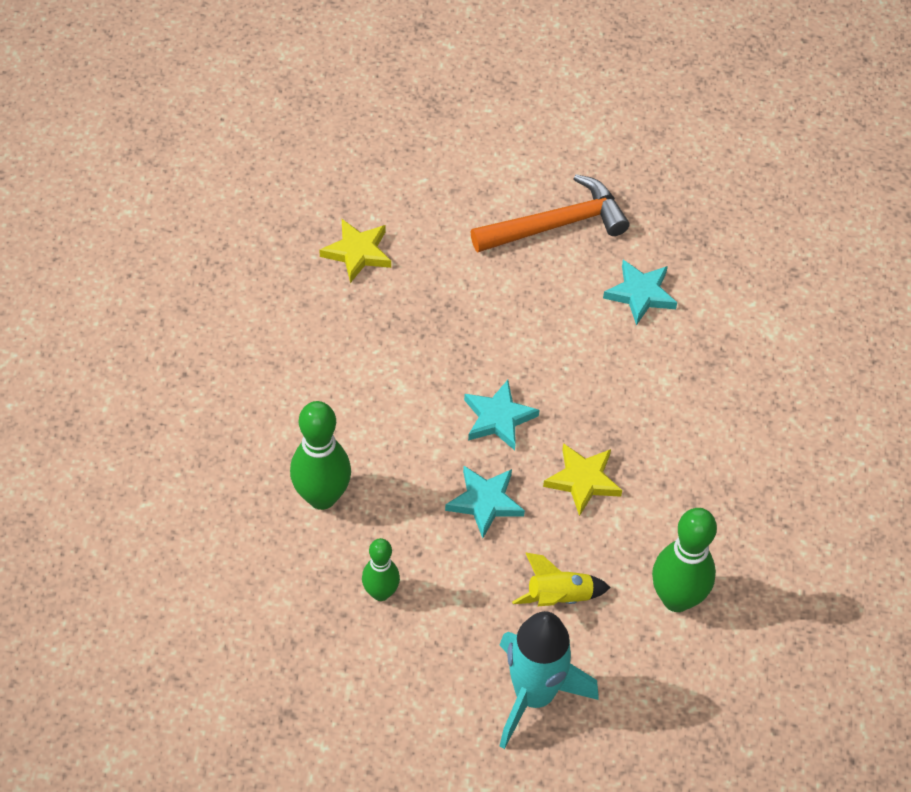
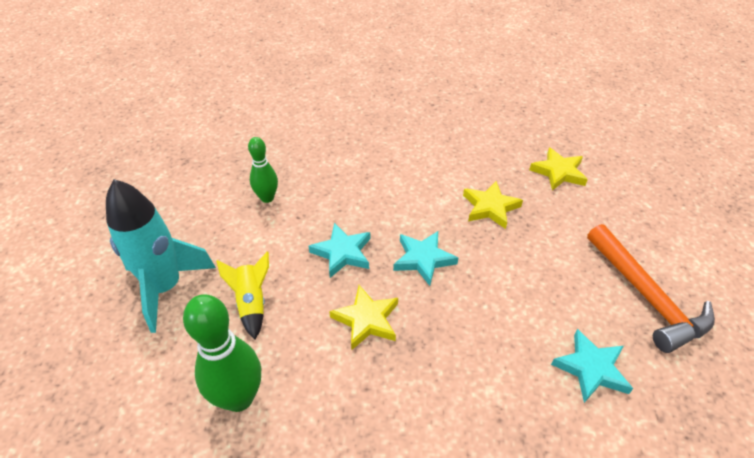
camera: 90 degrees right, 10 degrees down
green bowling pin [290,401,351,510] -> none
none -> yellow star [463,181,523,229]

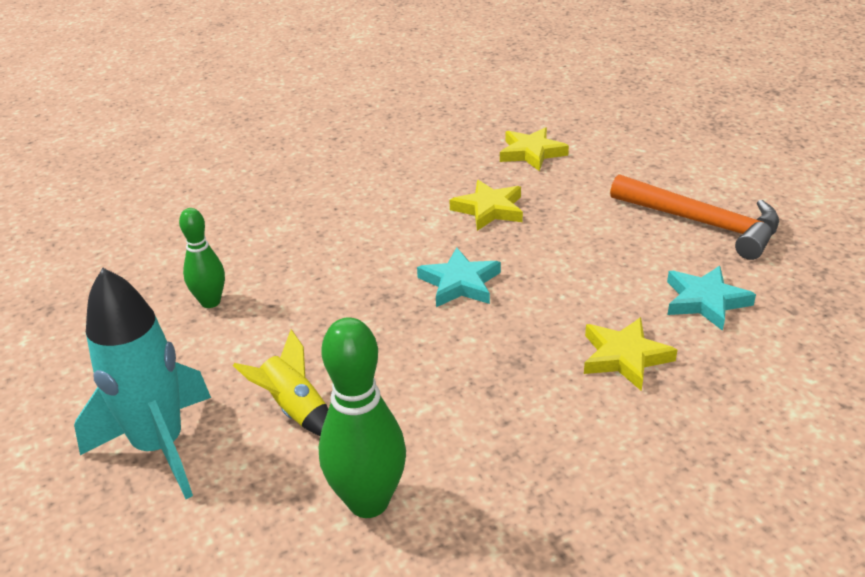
camera: 30 degrees left, 10 degrees down
turquoise star [309,223,370,278] -> none
yellow star [329,285,398,350] -> yellow star moved to [584,317,677,391]

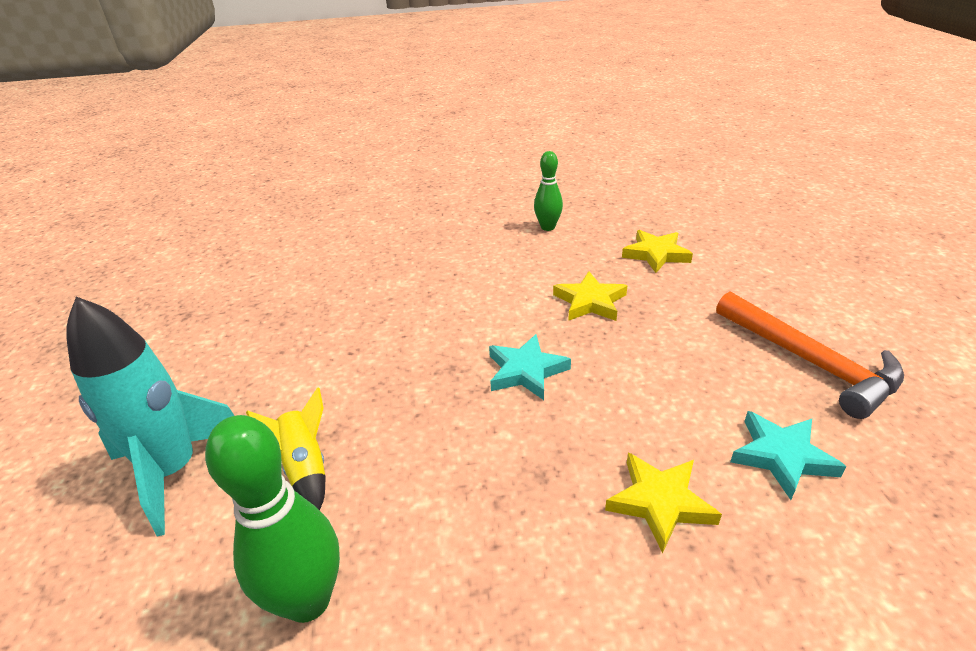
camera: 20 degrees right, 0 degrees up
green bowling pin [179,208,225,308] -> green bowling pin moved to [534,151,563,231]

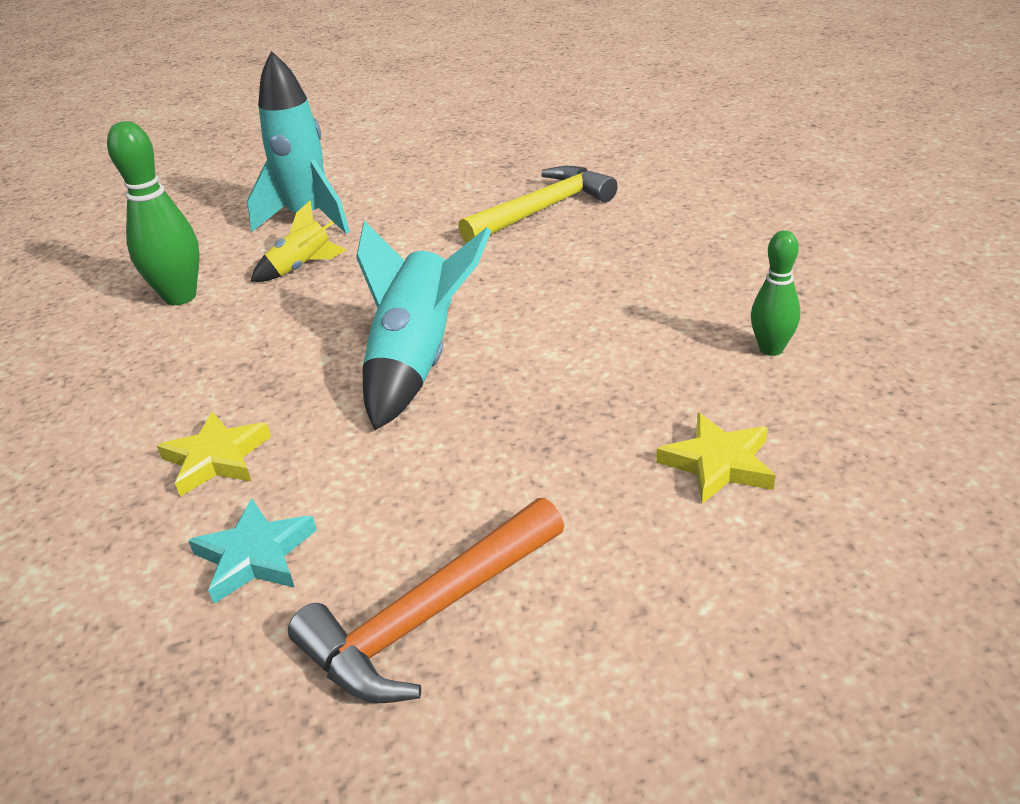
camera: 85 degrees right, 0 degrees up
turquoise star [489,334,571,400] -> turquoise rocket [356,221,491,430]
yellow star [553,271,627,321] -> none
none -> yellow hammer [458,166,618,243]

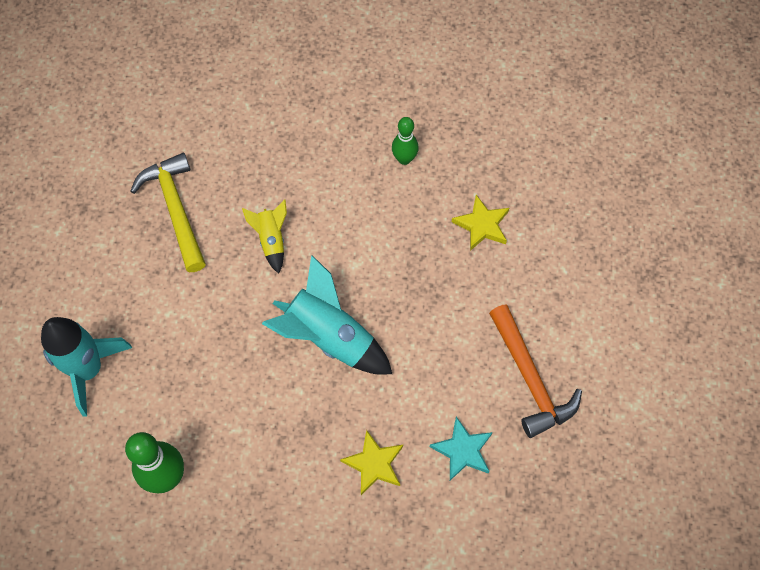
camera: 75 degrees left, 30 degrees up
yellow rocket [250,201,346,282] -> yellow rocket moved to [242,199,287,274]

